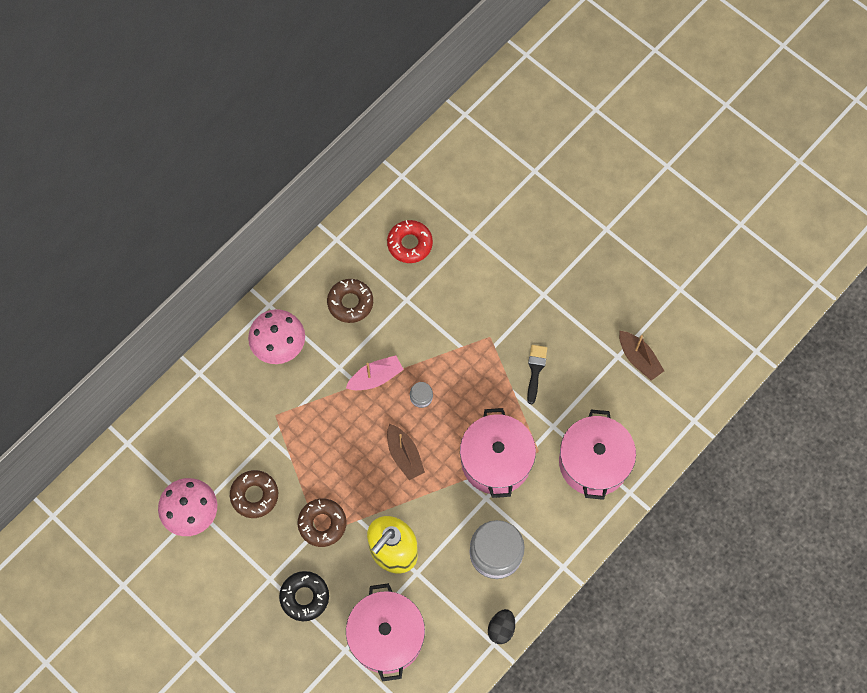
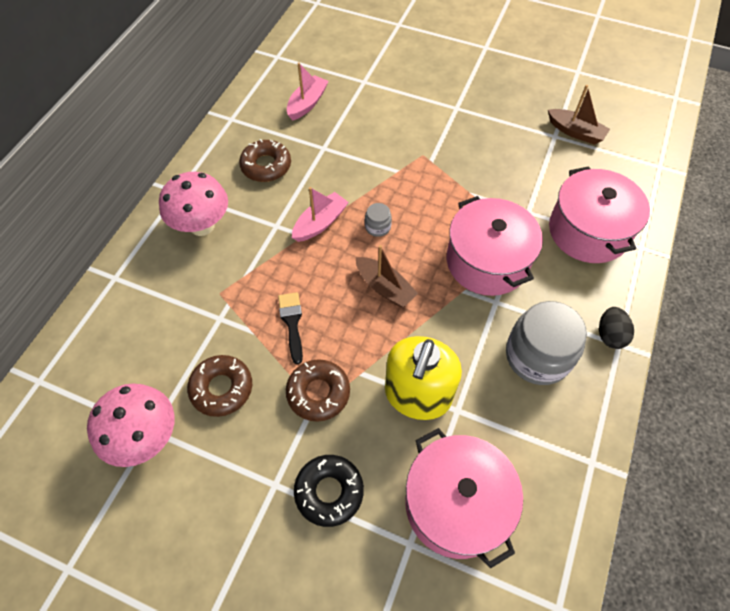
camera: 20 degrees left, 10 degrees down
red donut [387,220,433,263] -> pink boat [287,62,329,120]
black egg [488,609,515,644] -> black egg moved to [599,307,634,349]
black brush [527,345,547,404] -> black brush moved to [278,292,303,364]

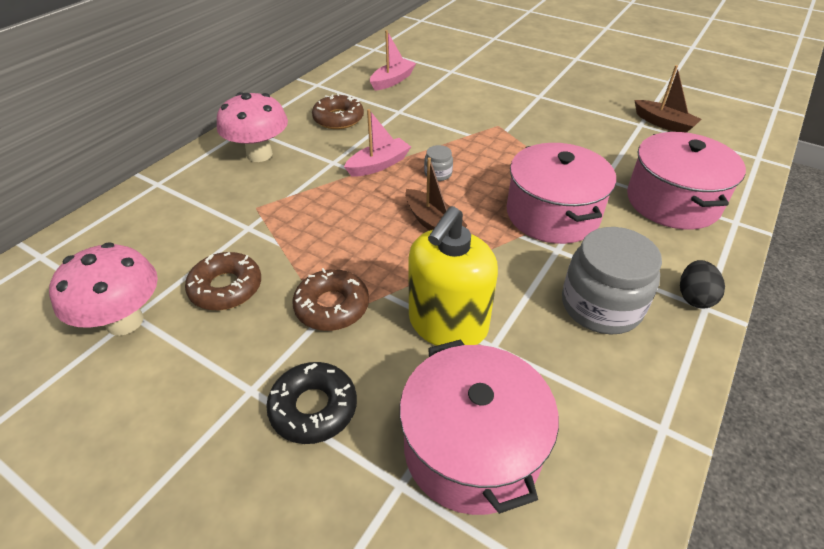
camera: 10 degrees right, 15 degrees down
black brush [278,292,303,364] -> none

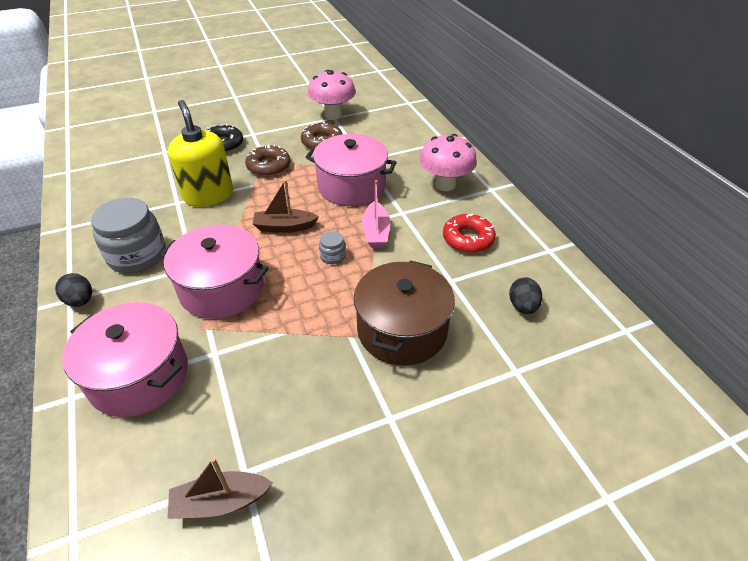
camera: 125 degrees right, 0 degrees up
brown donut [312,93,364,129] -> red donut [443,214,496,253]
pink boat [370,30,416,91] -> black egg [509,277,542,314]
pink pot [400,339,559,515] -> pink pot moved to [305,134,397,206]
none -> brown pot [354,260,455,366]

